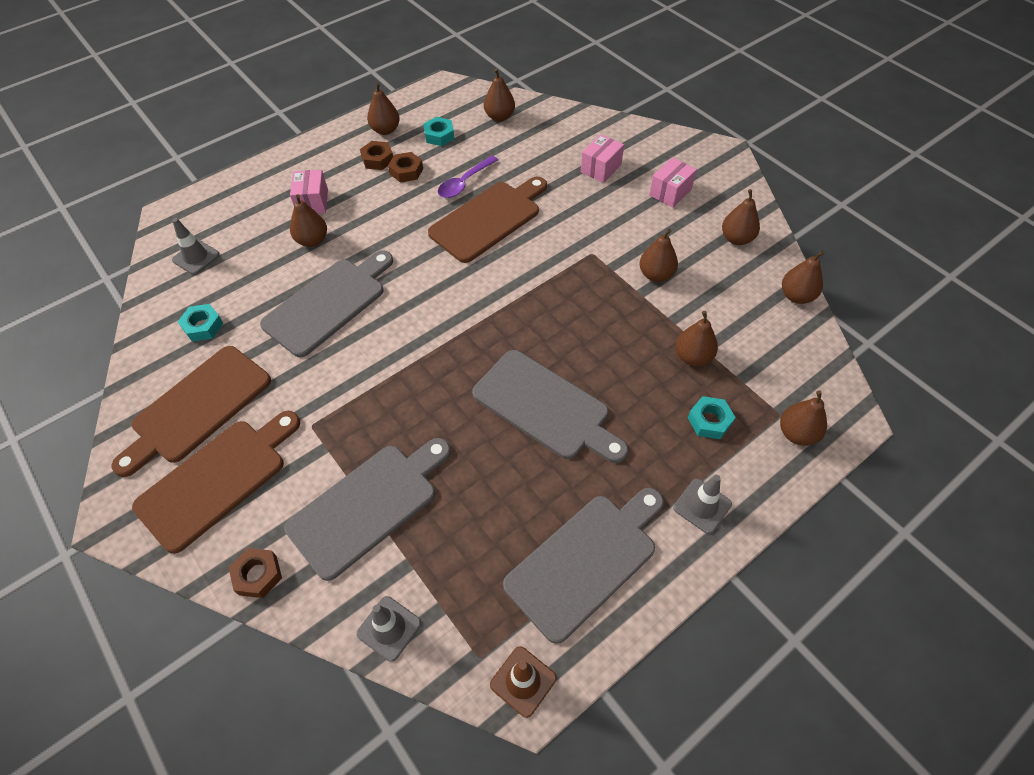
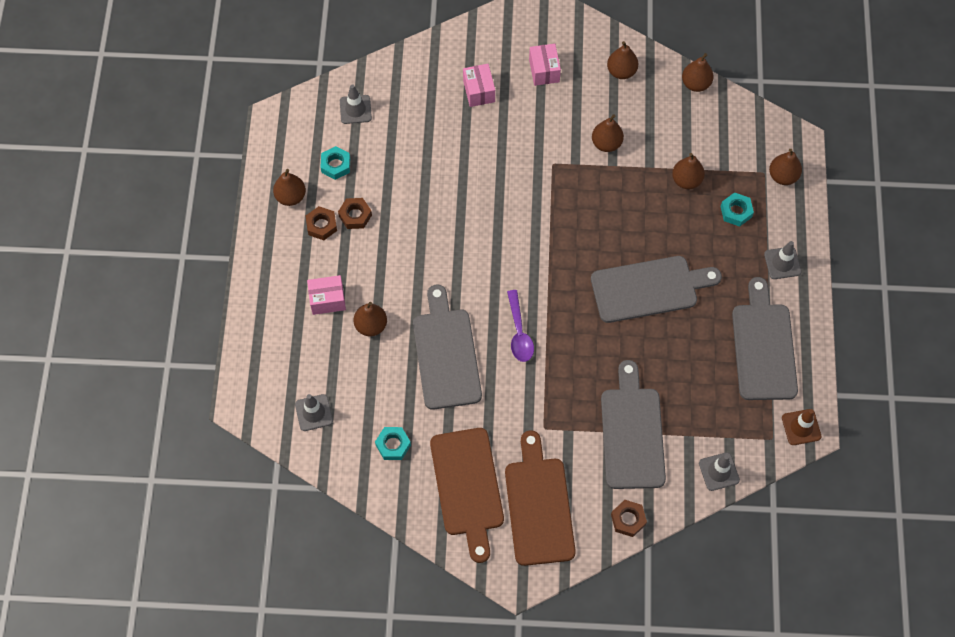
camera: 50 degrees left, 10 degrees up
pink box [290,170,328,214] -> pink box turned 45 degrees counterclockwise [307,275,346,315]
brown cutting board [428,177,547,263] -> none
purple spoon [438,156,498,198] -> purple spoon moved to [507,290,534,362]
brown pear [484,69,515,122] -> grey traffic cone [340,84,372,124]

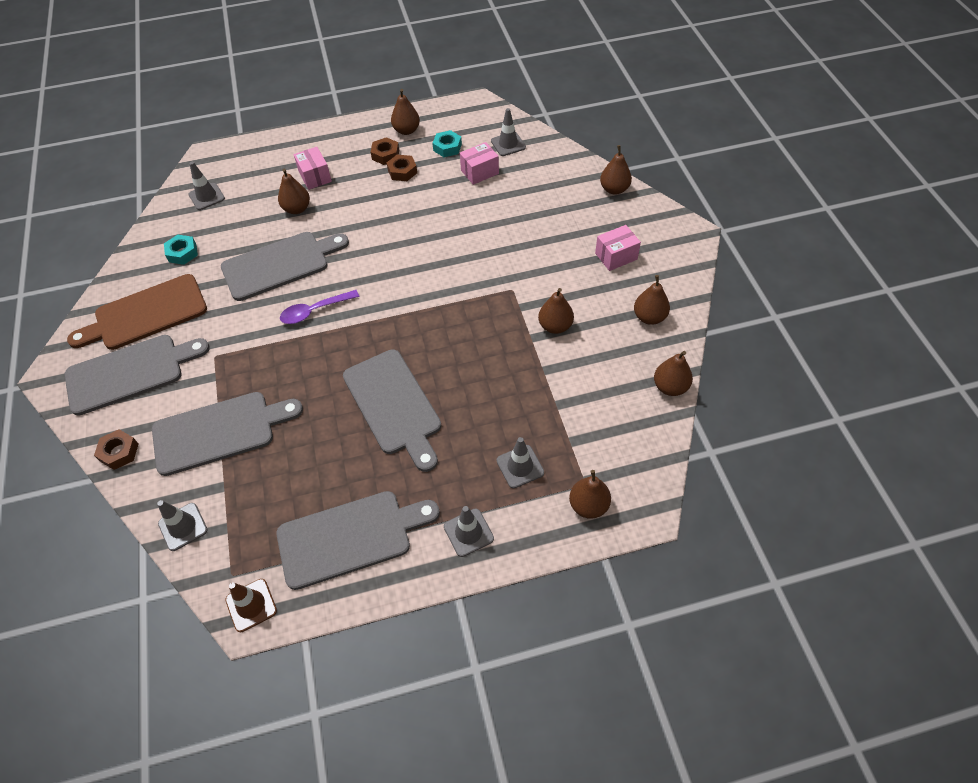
camera: 75 degrees right, 10 degrees down
pink box [463,64,495,107] -> pink box moved to [460,142,499,185]
brown cutting board [505,430,576,566] -> grey cutting board [65,335,209,416]
brown pear [672,153,705,189] -> brown pear moved to [600,145,632,195]
turquoise nut [720,192,754,227] -> grey traffic cone [497,437,544,488]

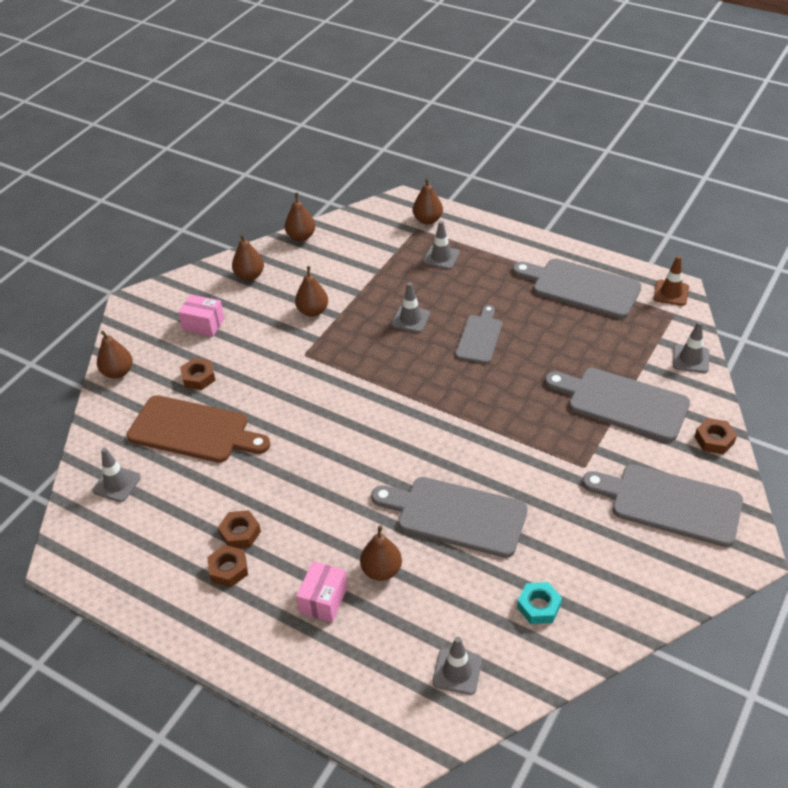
camera: 135 degrees left, 10 degrees down
brown cutting board [67,274,207,350] -> brown cutting board moved to [127,395,271,463]
purple spoon [280,290,359,324] -> none
grey cutting board [343,349,441,472] -> grey cutting board [455,305,502,364], size x0.61
brown pear [391,89,420,135] -> none
turquoise nut [432,130,462,157] -> none
grey traffic cone [444,506,494,557] -> grey traffic cone moved to [391,282,430,333]
pink box [460,142,499,185] -> none
none -> brown nut [180,358,216,390]

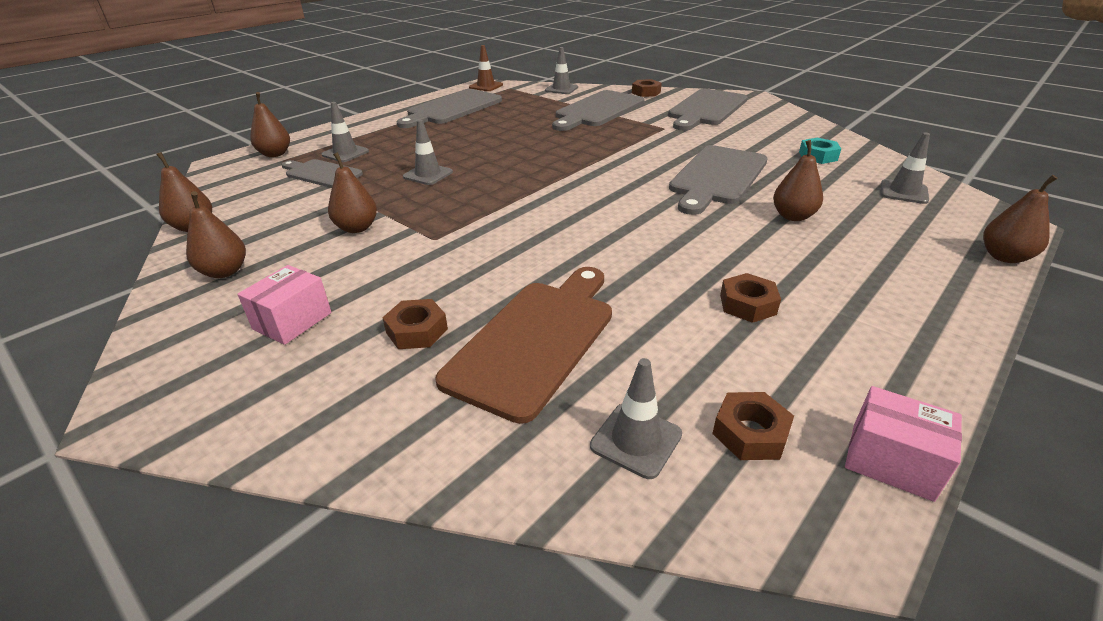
camera: 80 degrees left, 10 degrees down
brown pear [97,331,133,379] -> brown pear moved to [983,175,1058,263]
brown nut [207,545,248,587] -> brown nut moved to [712,392,794,460]
pink box [296,561,348,622] -> pink box moved to [845,386,962,502]
grey cutting board [455,305,502,364] -> grey cutting board moved to [281,159,363,188]

